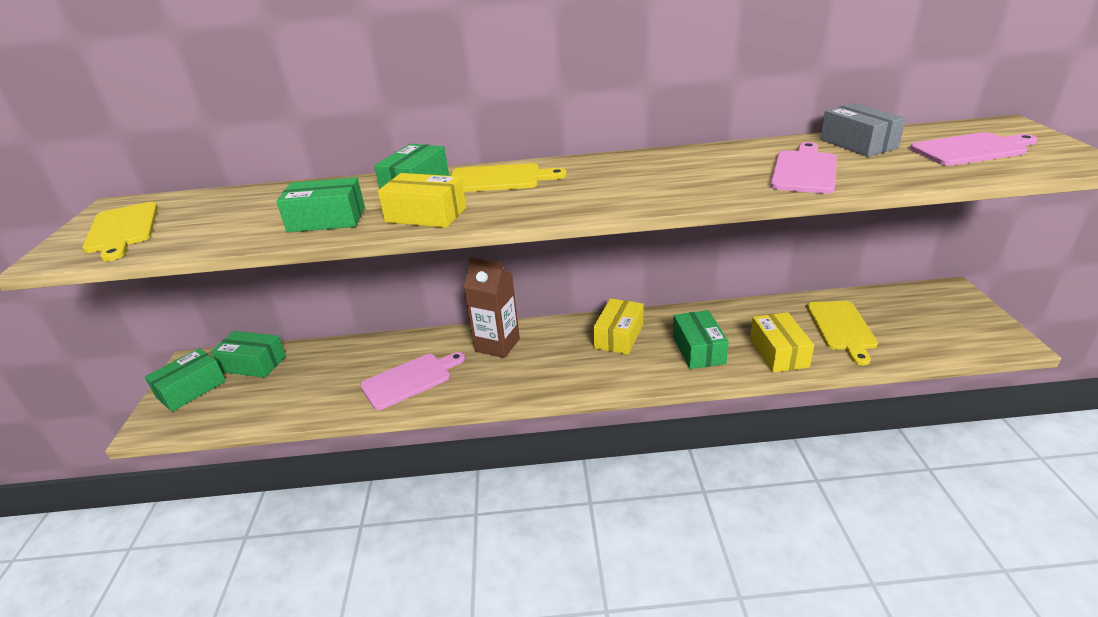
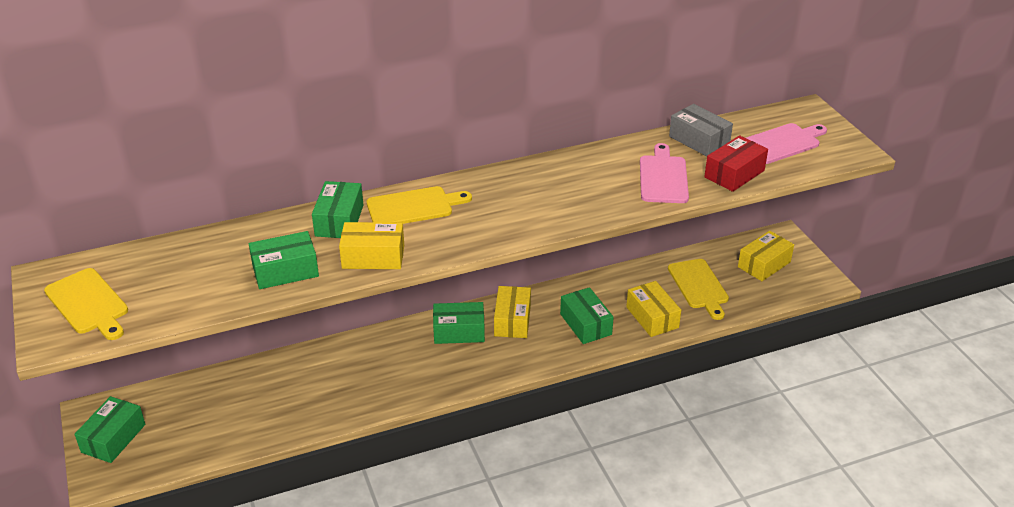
camera: 20 degrees left, 5 degrees up
green box [211,331,286,378] -> green box moved to [433,302,485,344]
pink cutting board [360,352,465,410] -> none
brown carton [464,257,520,358] -> none
none -> red box [704,135,768,192]
none -> yellow box [738,231,794,281]

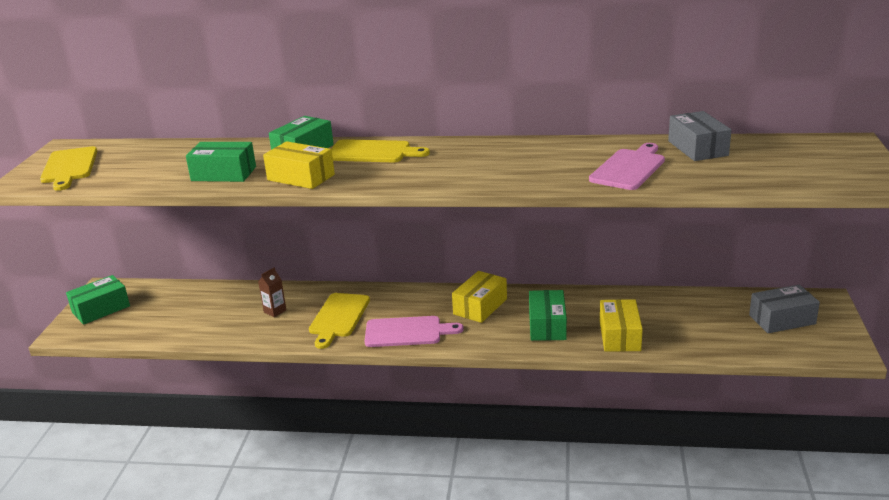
camera: 30 degrees right, 10 degrees down
green box [433,302,485,344] -> none
yellow cutting board [668,259,729,320] -> yellow cutting board moved to [309,293,370,349]
red box [704,135,768,192] -> none
yellow box [738,231,794,281] -> grey box [749,285,820,333]
pink cutting board [746,123,827,164] -> pink cutting board moved to [365,316,464,347]
none -> brown carton [258,267,286,317]

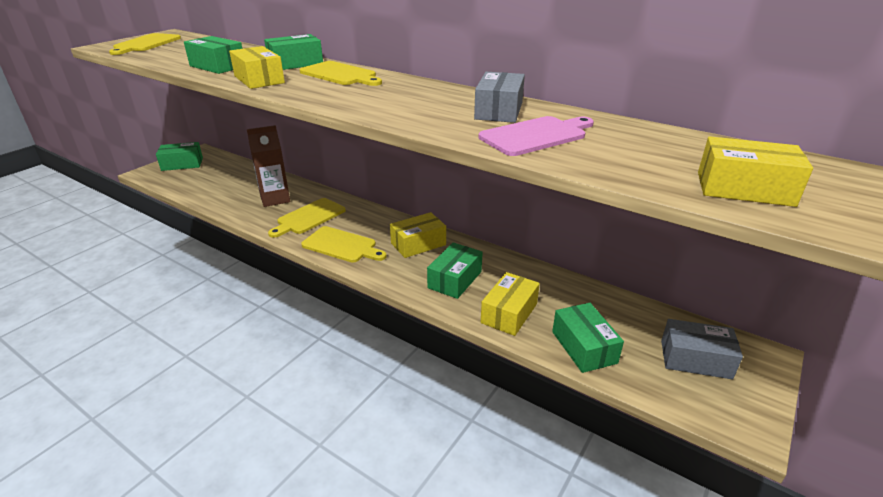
camera: 25 degrees right, 5 degrees up
brown carton [258,267,286,317] -> brown carton [247,125,290,207], size x1.94
pink cutting board [365,316,464,347] -> yellow cutting board [301,226,387,263]
grey box [668,111,731,161] -> grey box moved to [474,72,525,123]
none -> green box [552,303,624,373]
none -> yellow box [698,136,813,207]

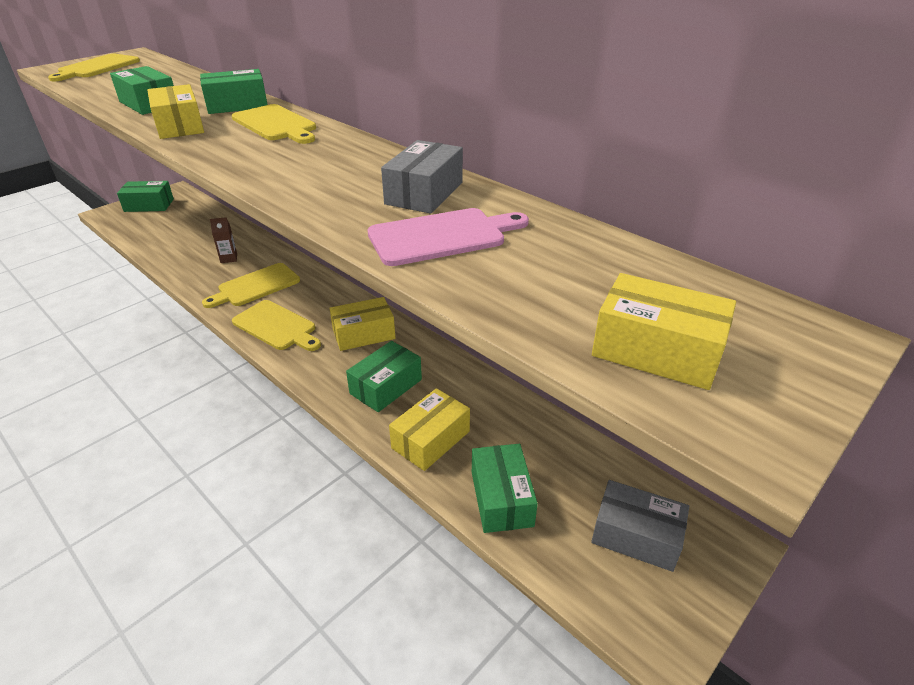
camera: 10 degrees right, 5 degrees up
brown carton [247,125,290,207] -> brown carton [210,217,237,263], size x0.51

